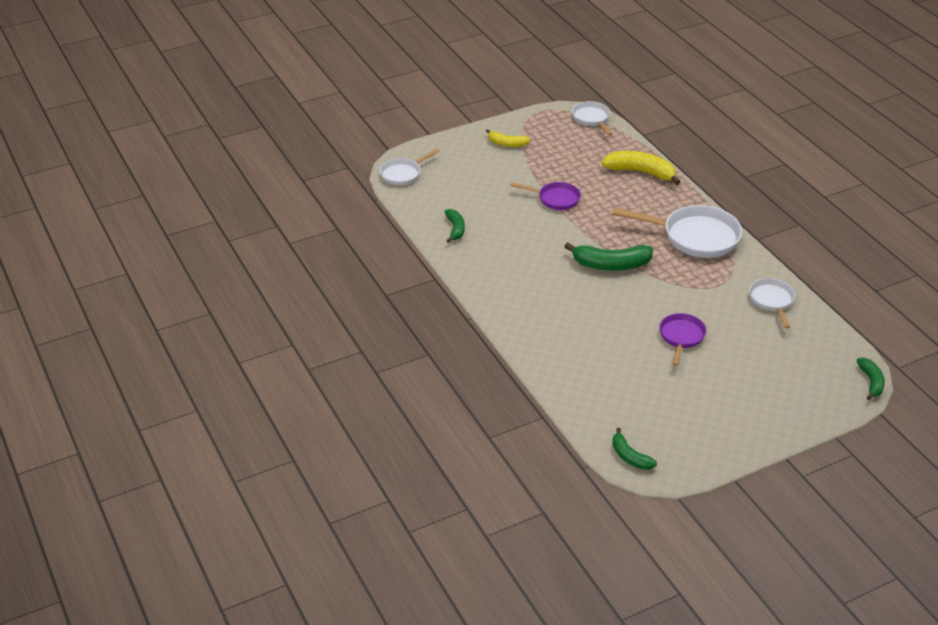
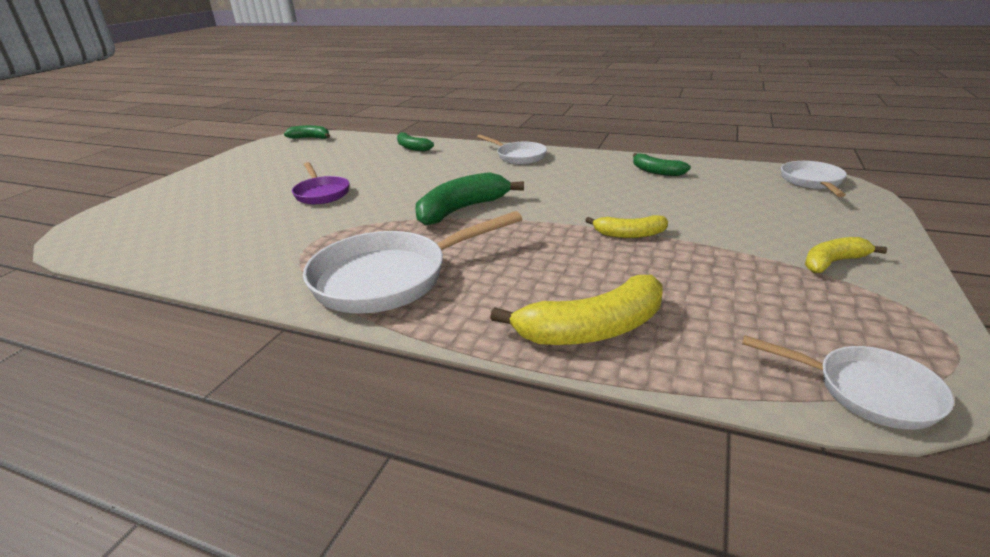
camera: 140 degrees right, 10 degrees down
purple pan [511,182,581,210] -> yellow banana [585,215,668,238]
white pan [749,278,795,329] -> white pan moved to [477,135,547,164]
green banana [856,358,885,400] -> green banana moved to [397,132,434,151]

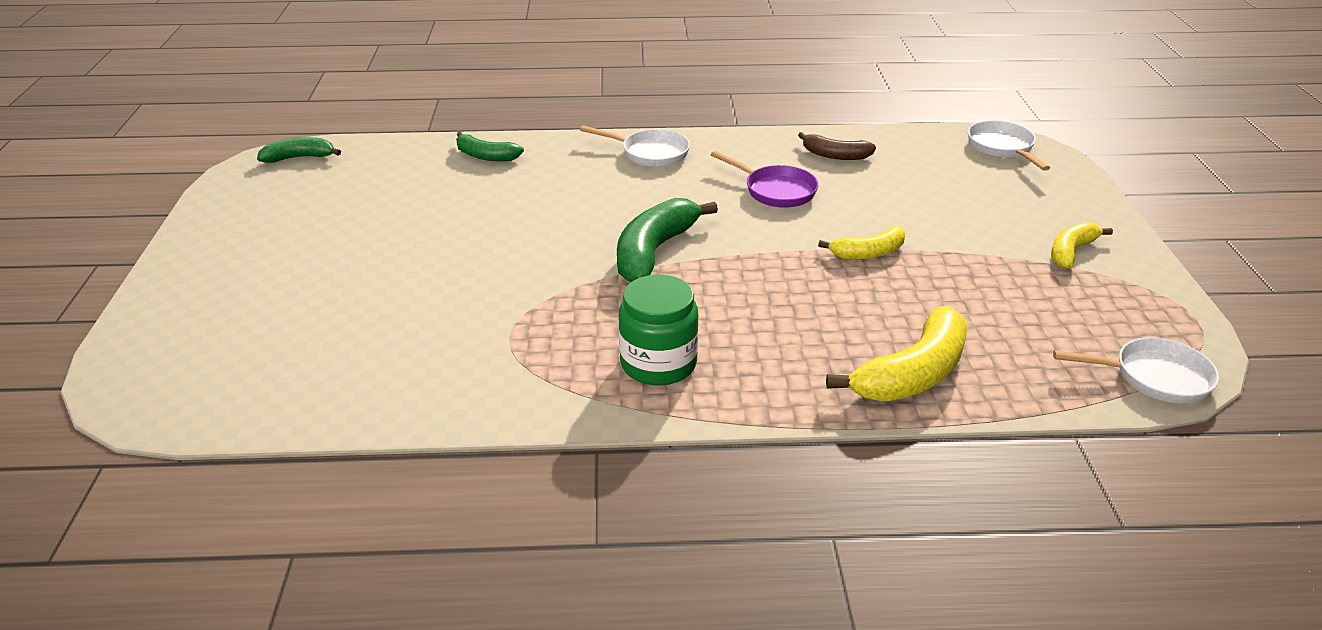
camera: 25 degrees left, 5 degrees up
purple pan [292,162,349,204] -> purple pan moved to [711,151,818,208]
white pan [303,211,522,314] -> green jar [619,274,699,386]
green banana [633,153,691,176] -> brown banana [798,132,876,160]

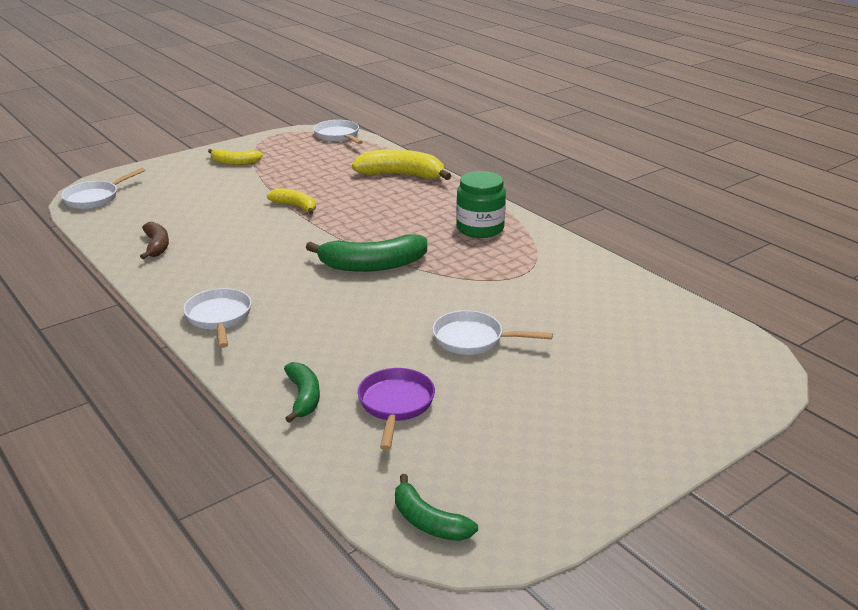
camera: 125 degrees left, 5 degrees down
purple pan [711,151,818,208] -> purple pan moved to [358,368,435,450]
none -> white pan [432,310,553,355]

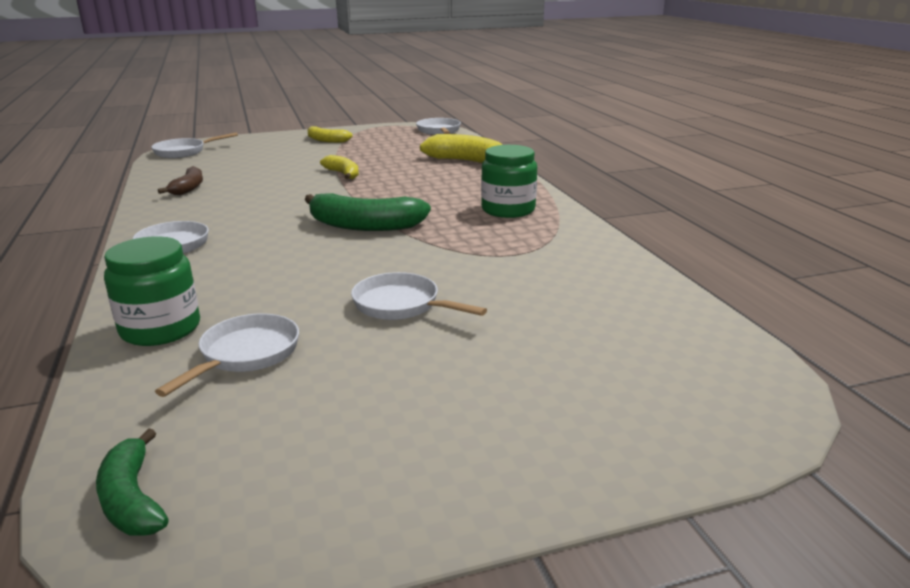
camera: 20 degrees right, 5 degrees down
green banana [284,362,320,423] -> green jar [104,236,200,346]
purple pan [358,368,435,450] -> white pan [155,313,299,397]

